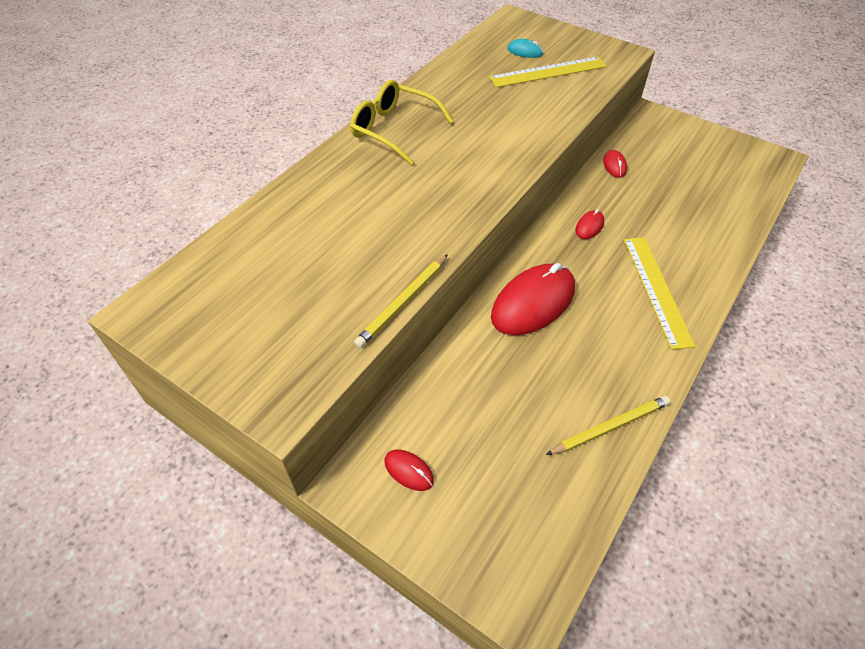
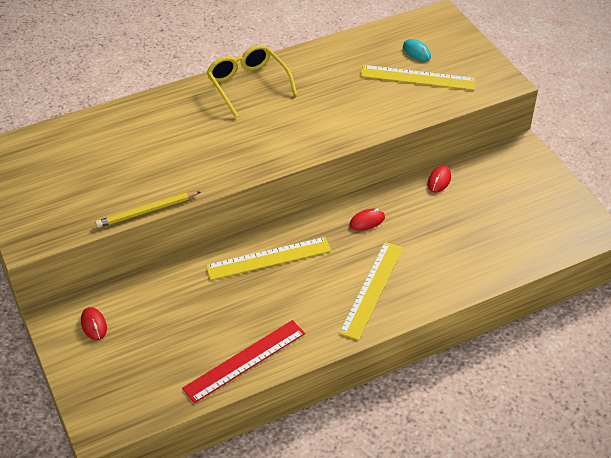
camera: 30 degrees right, 5 degrees down
red mouse [491,263,575,335] -> yellow ruler [206,237,331,280]
yellow pencil [546,396,671,455] -> red ruler [182,320,305,403]

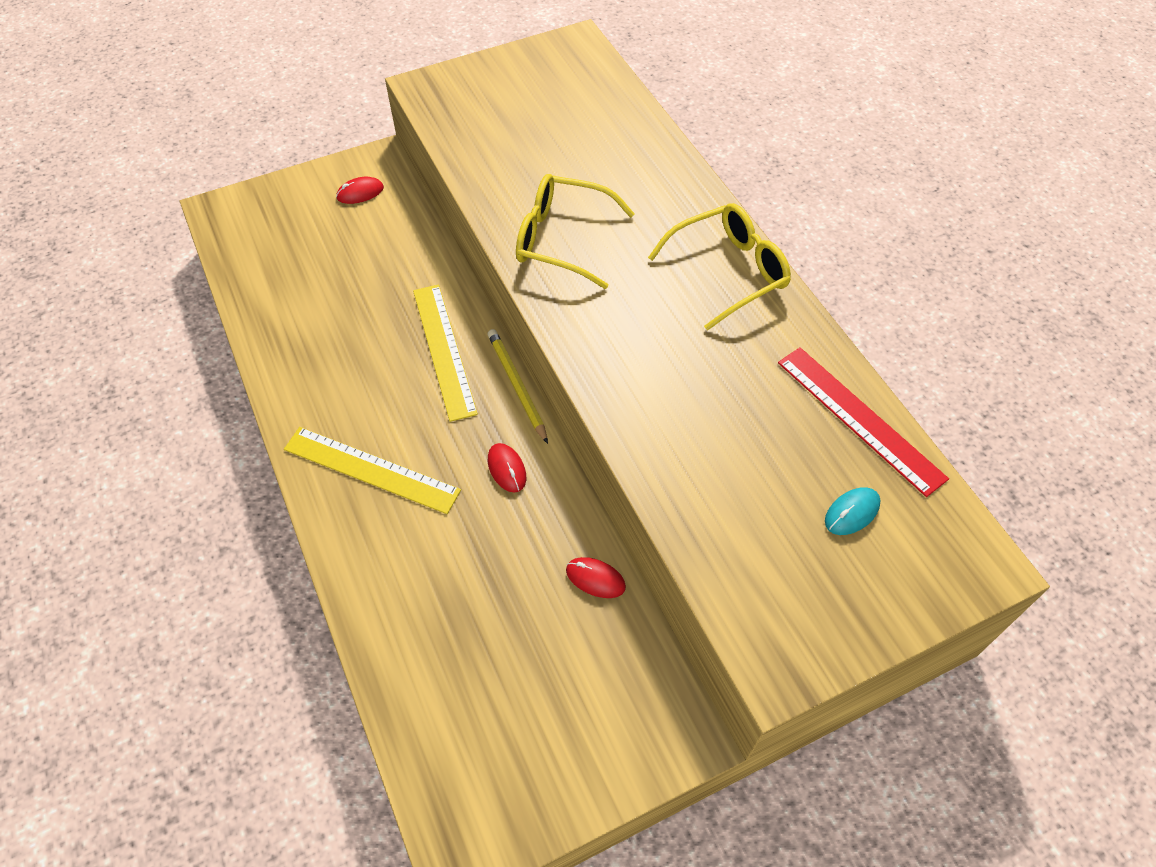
camera: 90 degrees right, 10 degrees up
yellow pencil [95,192,200,228] -> yellow pencil moved to [488,329,548,444]
red ruler [182,320,305,403] -> red ruler moved to [778,347,949,497]
yellow ruler [360,65,476,90] -> none
none -> yellow glasses [516,174,635,289]

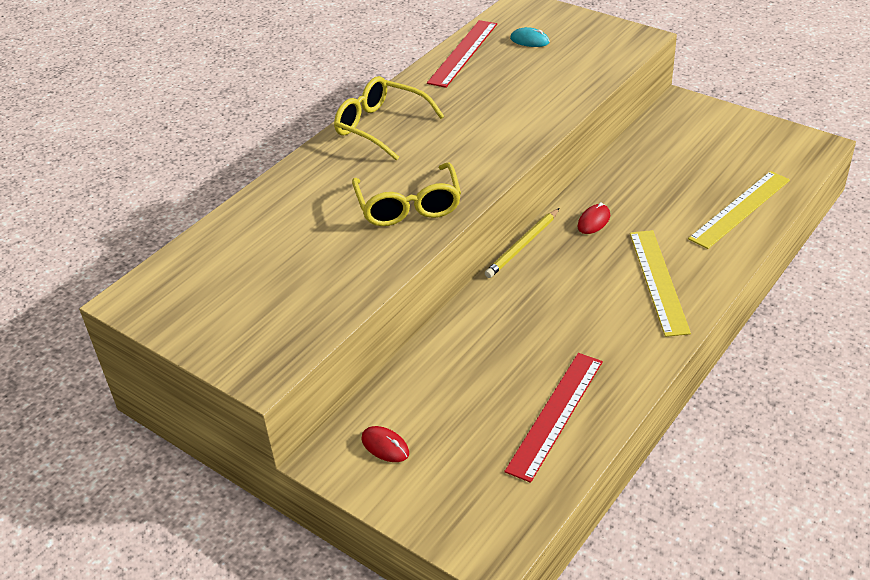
camera: 115 degrees left, 15 degrees down
yellow ruler [413,285,478,422] -> yellow ruler moved to [688,171,790,249]
red mouse [566,557,626,598] -> none
none -> red ruler [504,353,603,483]

